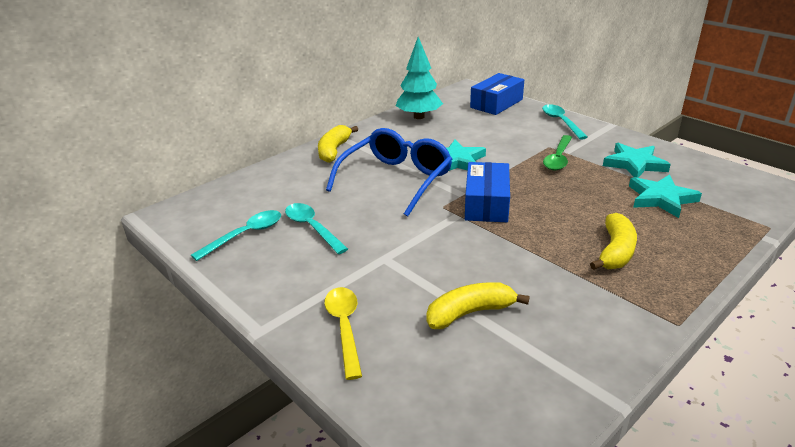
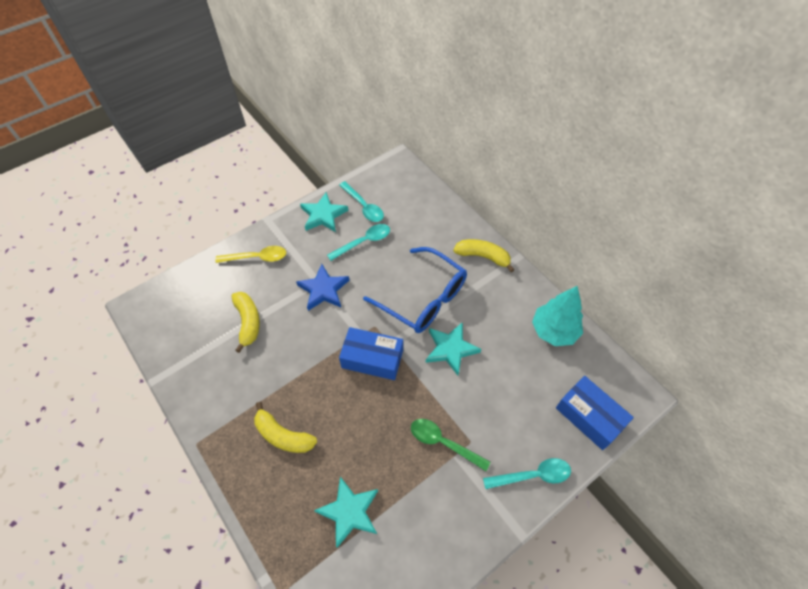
camera: 95 degrees right, 25 degrees up
turquoise star [603,143,671,178] -> turquoise star moved to [300,192,348,232]
none -> blue star [296,264,349,311]

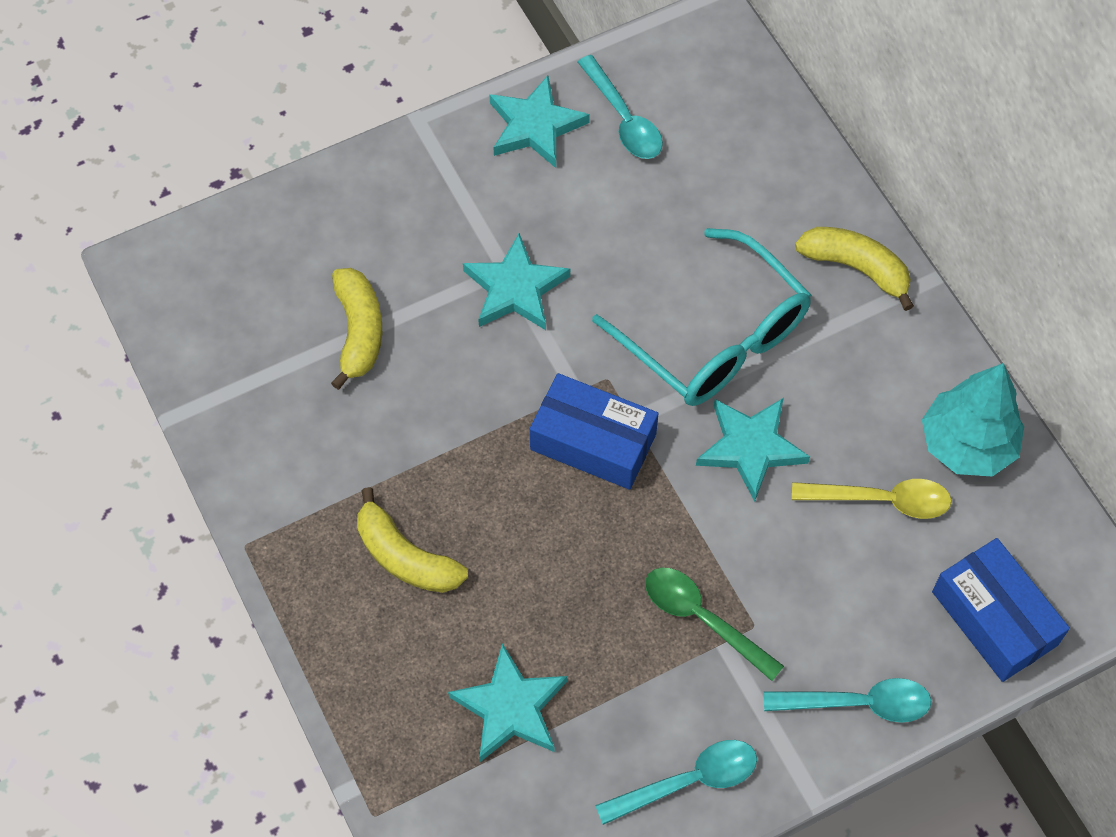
camera: 10 degrees right, 5 degrees up
yellow spoon [215,246,286,263] -> yellow spoon moved to [792,479,952,519]
blue star [296,264,349,311] -> turquoise star [463,233,570,330]
turquoise spoon [327,224,390,261] -> turquoise spoon moved to [595,740,757,825]
blue glasses [363,247,467,333] -> turquoise glasses [592,228,811,406]

